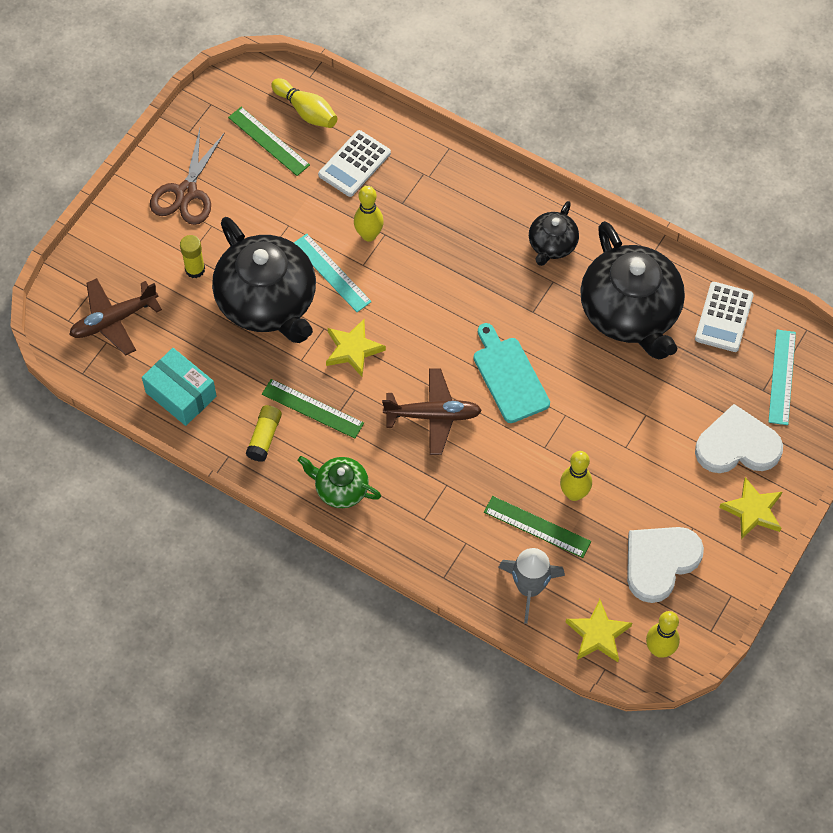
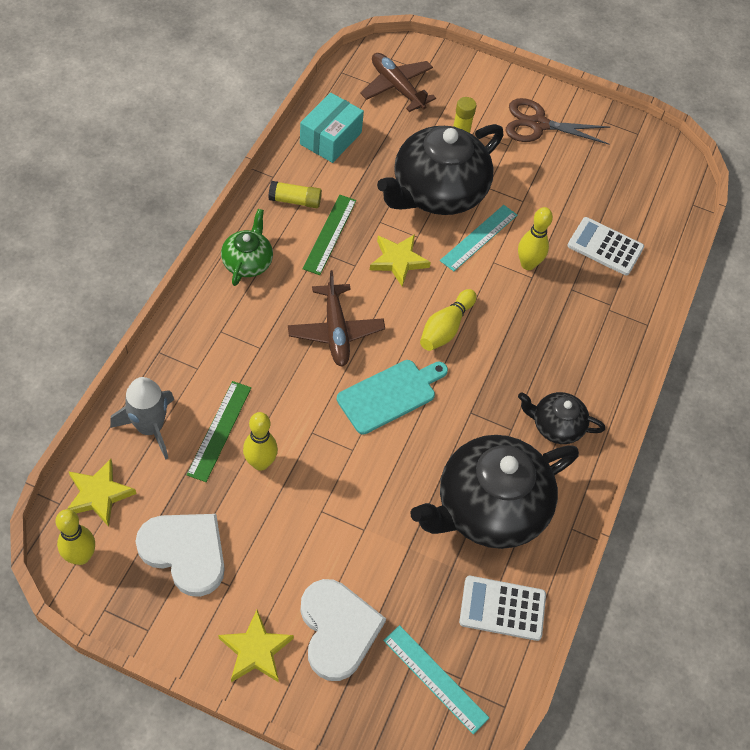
camera: 75 degrees right, 5 degrees down
green ruler [228,107,310,176] -> none
yellow bowling pin [271,78,337,128] -> yellow bowling pin moved to [420,289,477,351]
turquoise ruler [769,330,796,425] -> turquoise ruler turned 45 degrees clockwise [383,625,489,734]

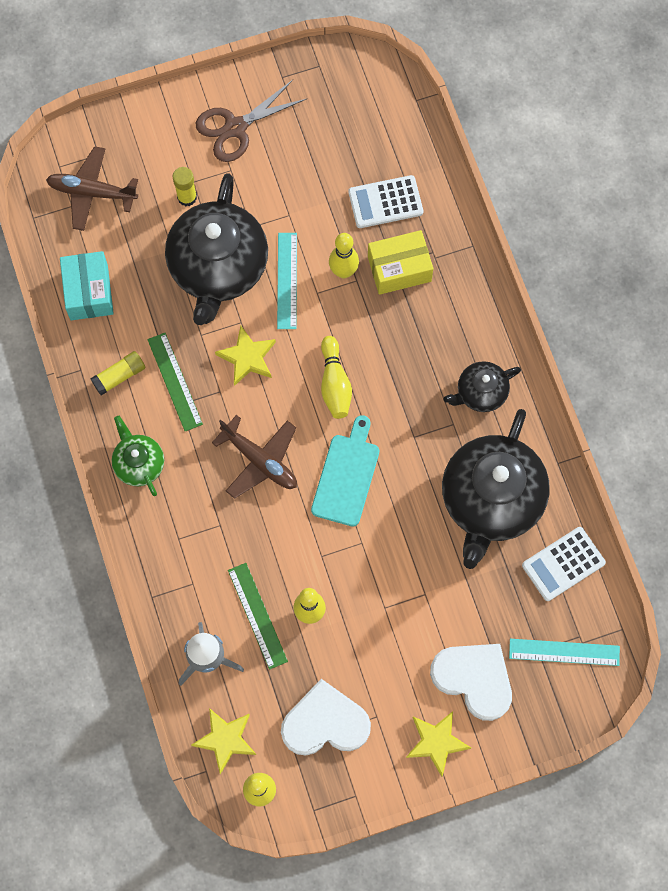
camera: 35 degrees left, 15 degrees up
none -> yellow box [368,230,433,295]

